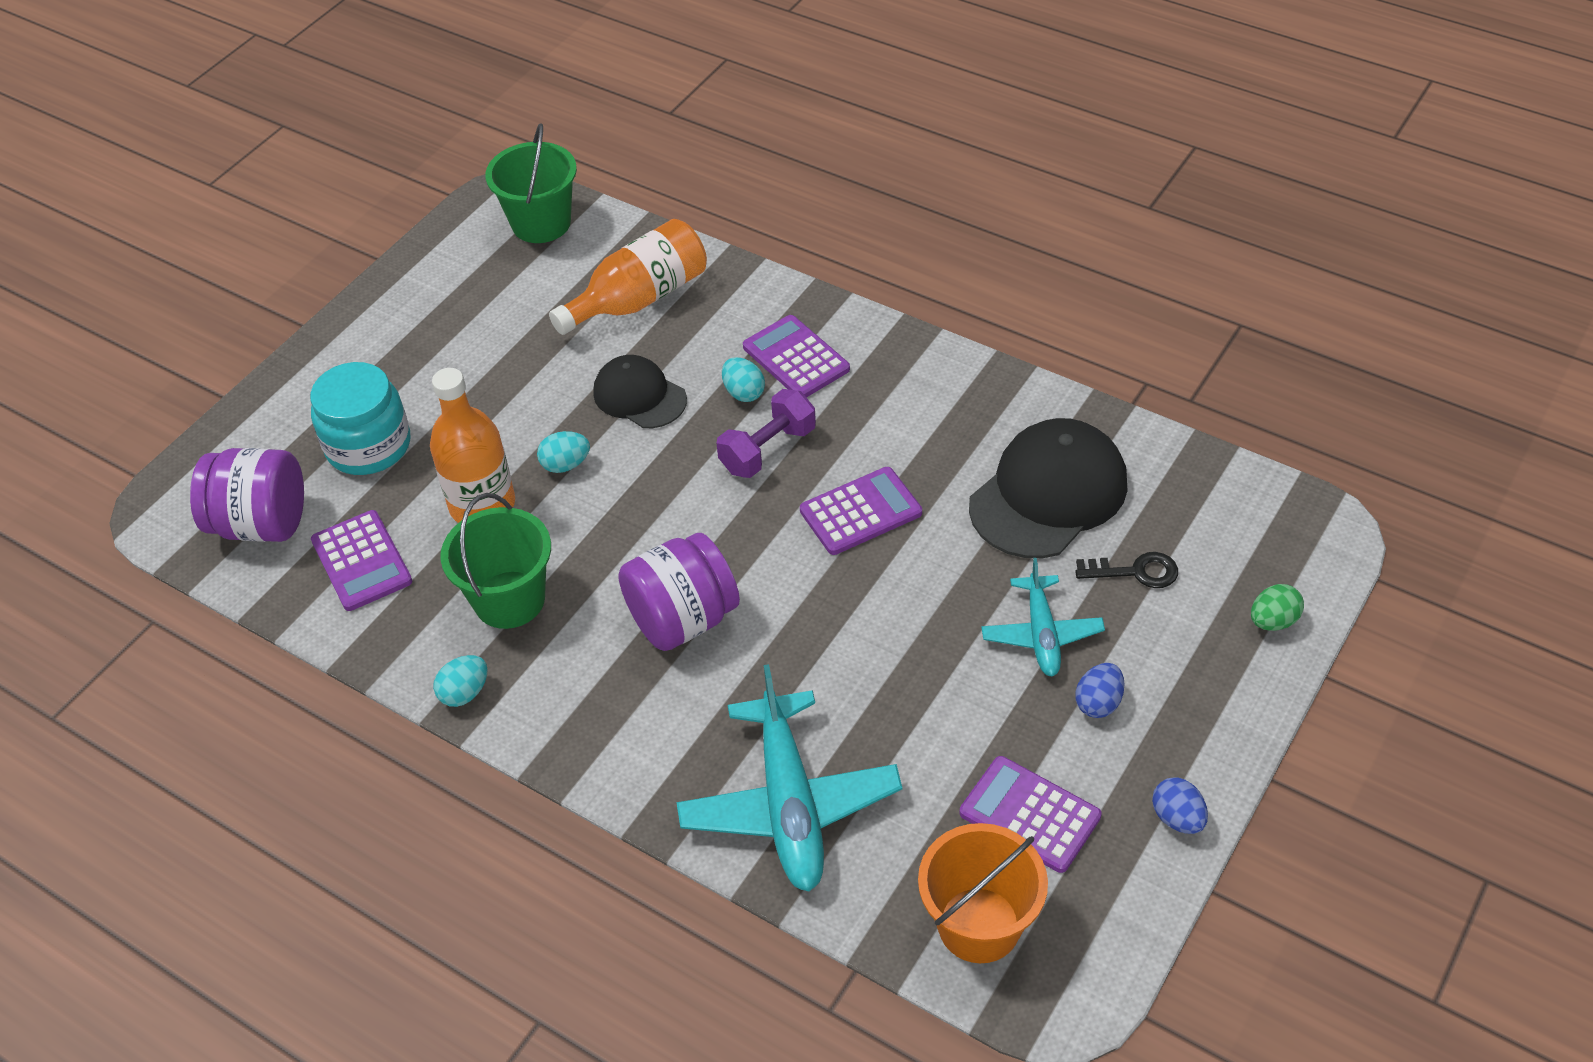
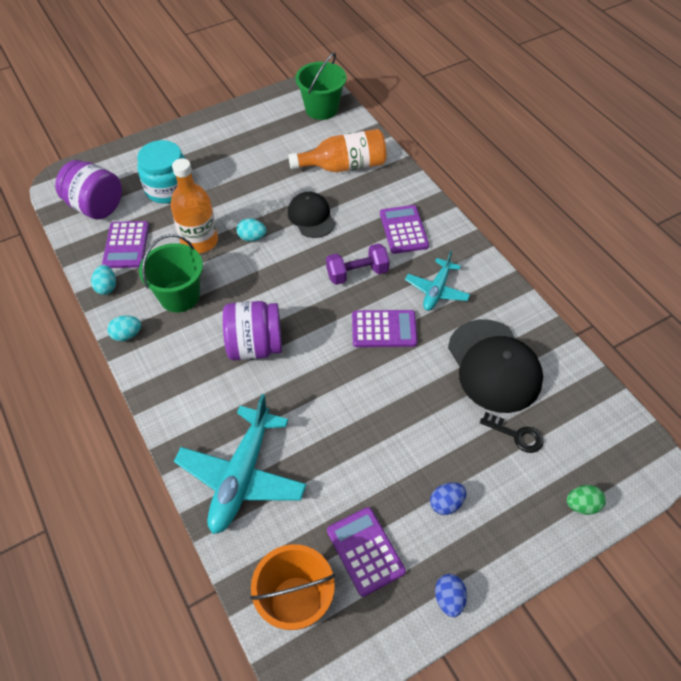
camera: 25 degrees right, 5 degrees up
turquoise egg [722,357,765,402] -> turquoise egg moved to [91,265,116,295]
black cap [969,418,1128,558] -> black cap turned 90 degrees clockwise [448,319,543,413]
turquoise plane [981,558,1105,676] -> turquoise plane moved to [405,251,470,311]

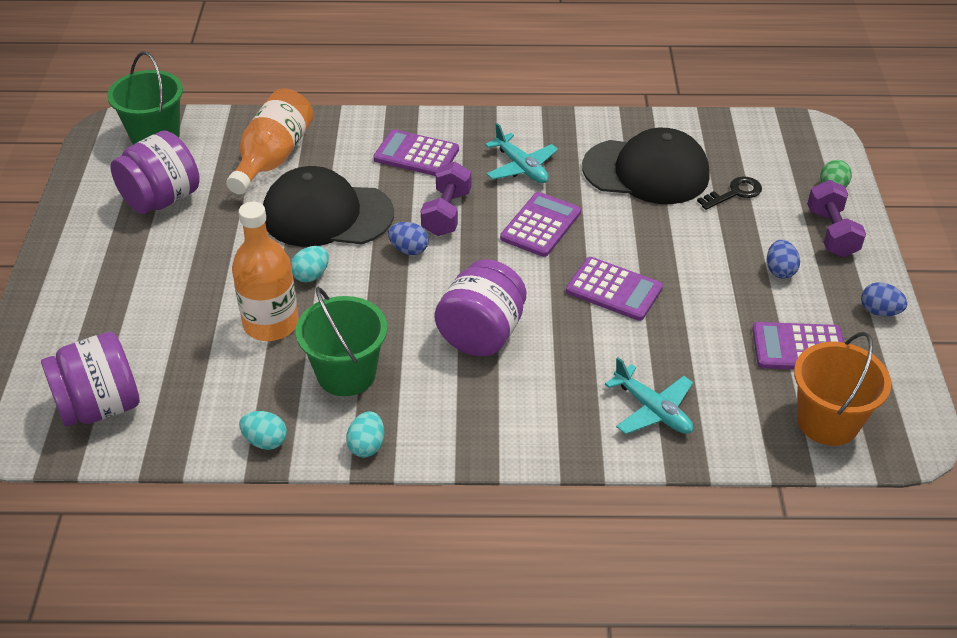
camera: 60 degrees left, 10 degrees down
purple calculator [102,221,149,268] -> purple calculator moved to [566,257,663,321]
turquoise jar [137,140,186,204] -> none
turquoise plane [174,394,307,534] -> turquoise plane [605,357,693,434], size x0.58
black cap [288,192,335,238] -> black cap [263,166,394,247], size x1.65
none -> purple jar [110,131,200,214]
none -> blue egg [388,222,429,255]
none -> purple dumbbell [807,180,866,257]

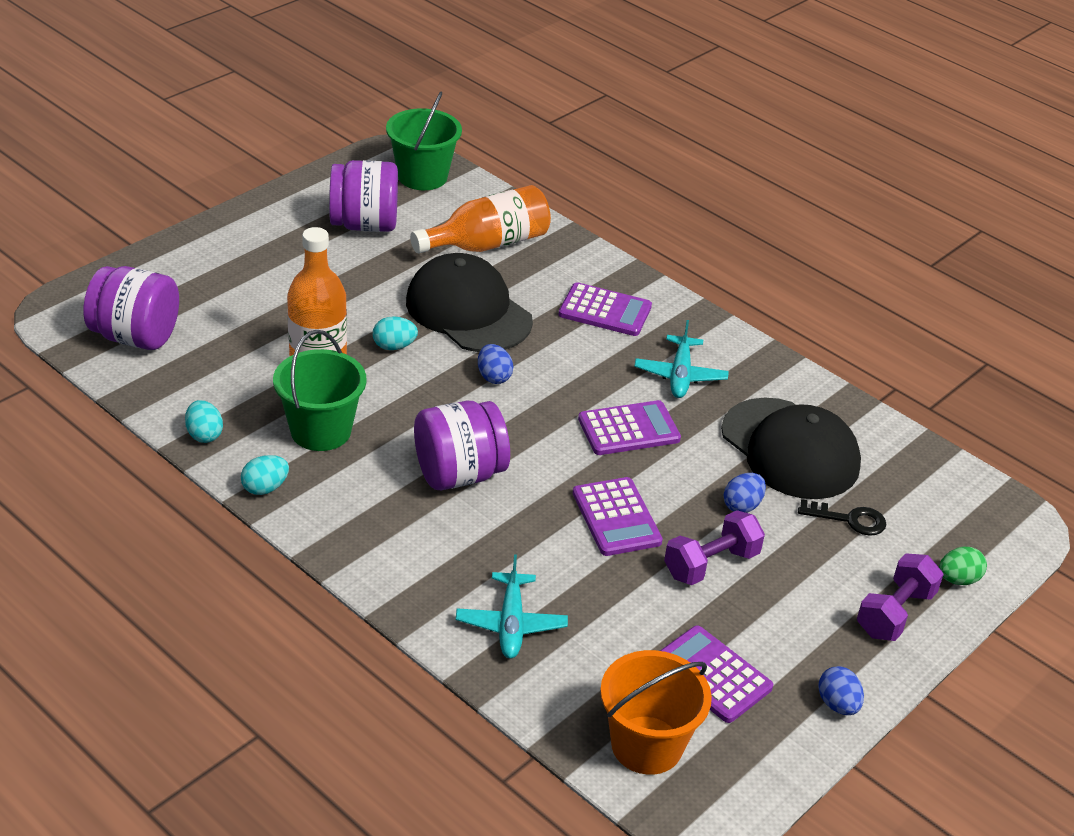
camera: 40 degrees right, 5 degrees down
purple calculator [373,129,459,176] -> purple calculator turned 135 degrees clockwise [559,282,652,336]
purple dumbbell [421,162,471,236] -> purple dumbbell moved to [664,510,765,585]
blue egg [767,240,800,279] -> blue egg moved to [724,473,766,513]

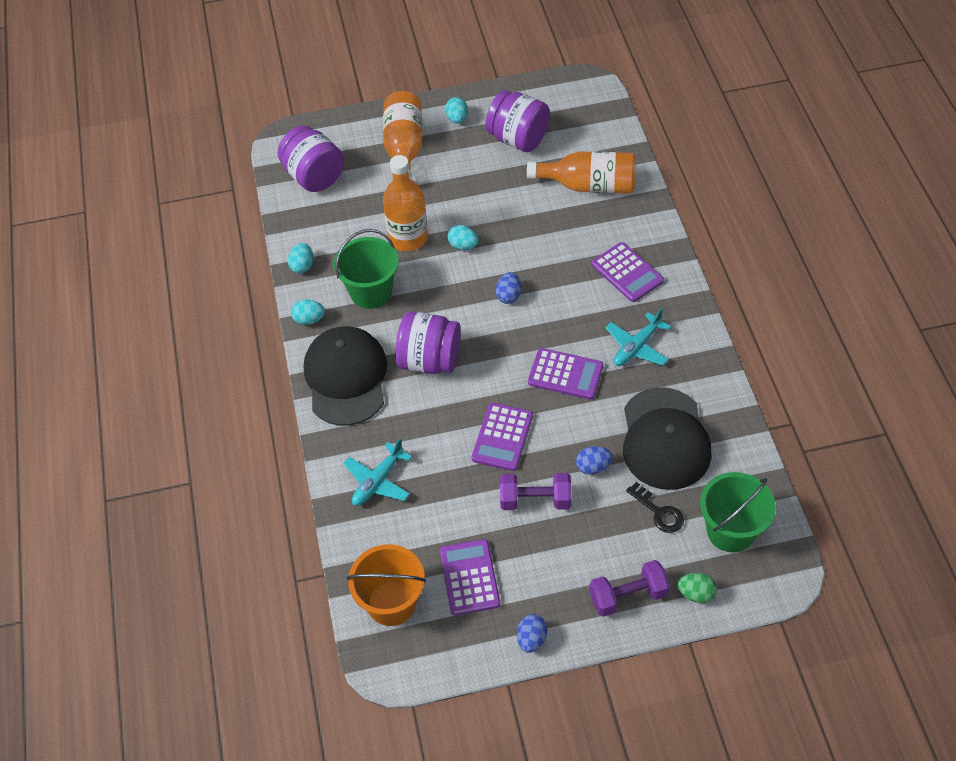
camera: 40 degrees right, 15 degrees up
green bucket [386,92,462,190] -> green bucket moved to [700,472,776,552]
black cap [406,253,533,352] -> black cap moved to [304,326,387,426]
none -> orange bottle [383,91,422,180]
none -> turquoise egg [445,97,468,124]

